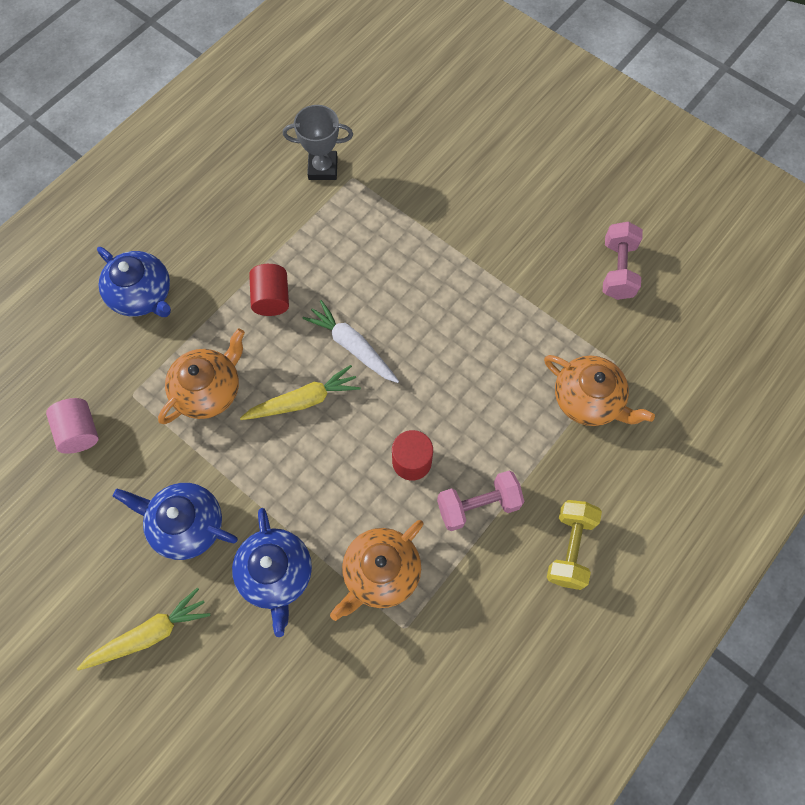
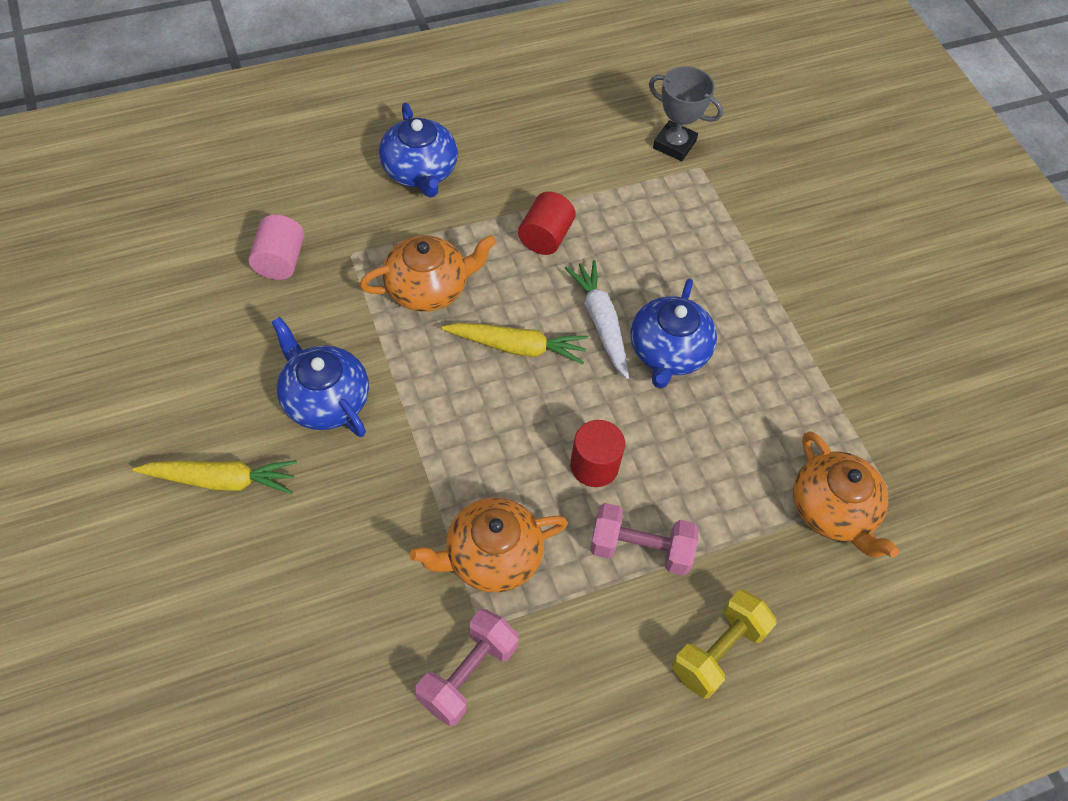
camera: 25 degrees right, 10 degrees down
blue teapot [232,508,312,637] -> blue teapot moved to [631,279,717,389]
pink dumbbell [603,222,643,300] -> pink dumbbell moved to [415,609,519,726]

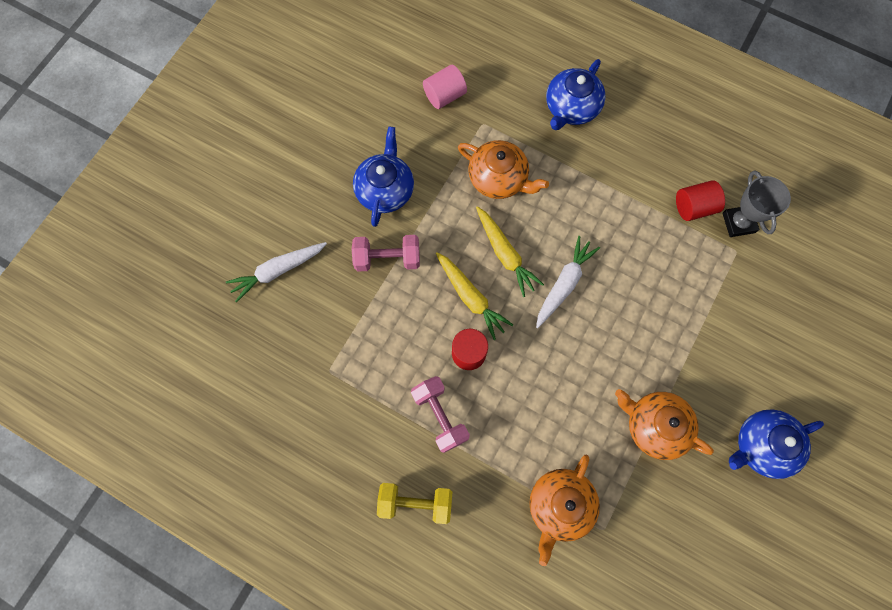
camera: 55 degrees right, 15 degrees up
yellow carrot [133,460,297,494] -> yellow carrot moved to [436,252,513,340]
orange teapot [410,498,568,593] -> orange teapot moved to [615,389,714,460]
pink dumbbell [415,609,519,726] -> pink dumbbell moved to [352,235,420,272]
red cylinder [518,192,576,255] -> red cylinder moved to [676,180,725,221]
blue teapot [631,279,717,389] -> blue teapot moved to [729,410,824,479]
none -> white carrot [226,242,327,303]

